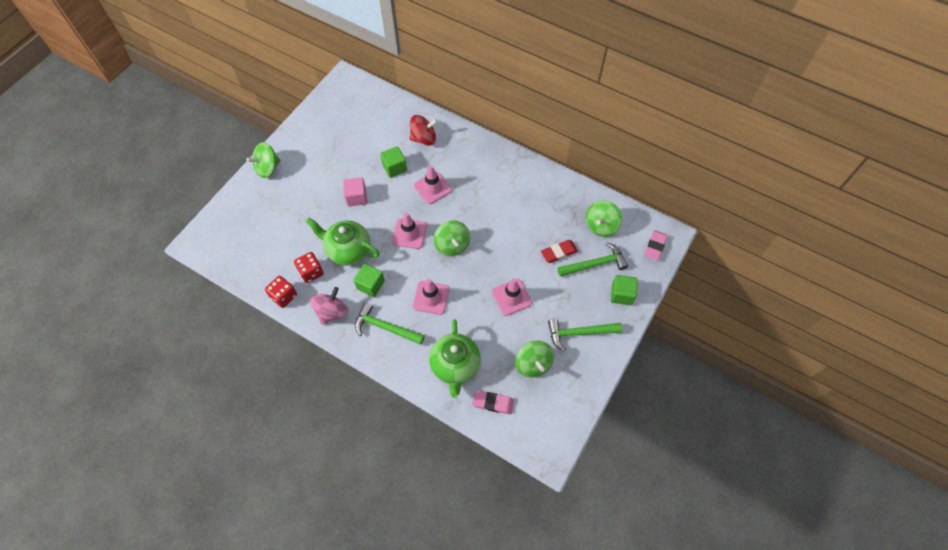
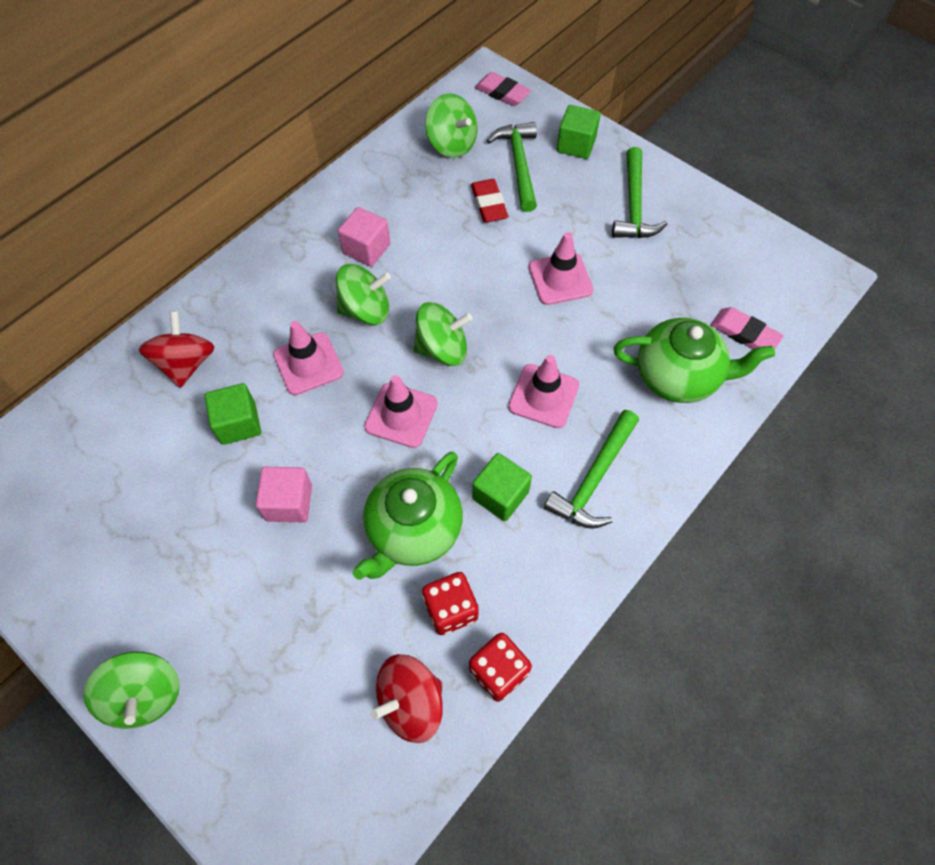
camera: 80 degrees left, 0 degrees up
pink spinning top [310,287,348,325] -> none
pink eraser [472,390,514,414] -> pink eraser turned 75 degrees counterclockwise [711,307,784,349]
green spinning top [515,341,554,378] -> green spinning top moved to [336,264,391,325]
none -> pink cube [338,207,390,267]
none -> red spinning top [371,654,443,743]

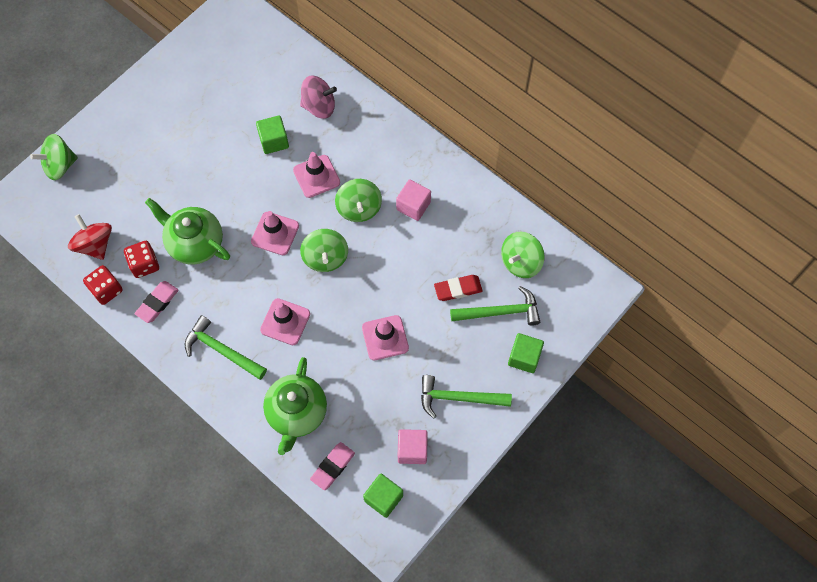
camera: 90 degrees right, 5 degrees up
green spinning top [83,652,180,729] -> green spinning top moved to [30,134,78,180]
red spinning top [139,311,214,388] -> pink spinning top [300,75,337,119]
pink cube [256,467,312,522] -> pink cube moved to [398,429,428,464]
green cube [472,453,532,521] -> green cube moved to [363,474,403,518]
pink eraser [475,72,531,106] -> pink eraser moved to [134,281,179,323]

